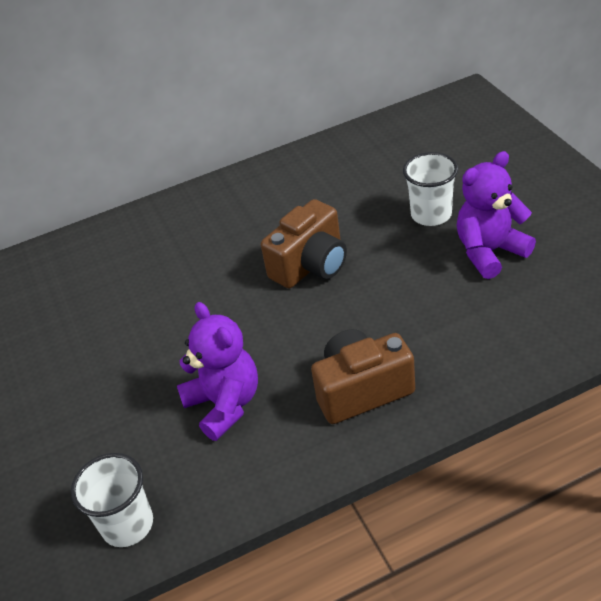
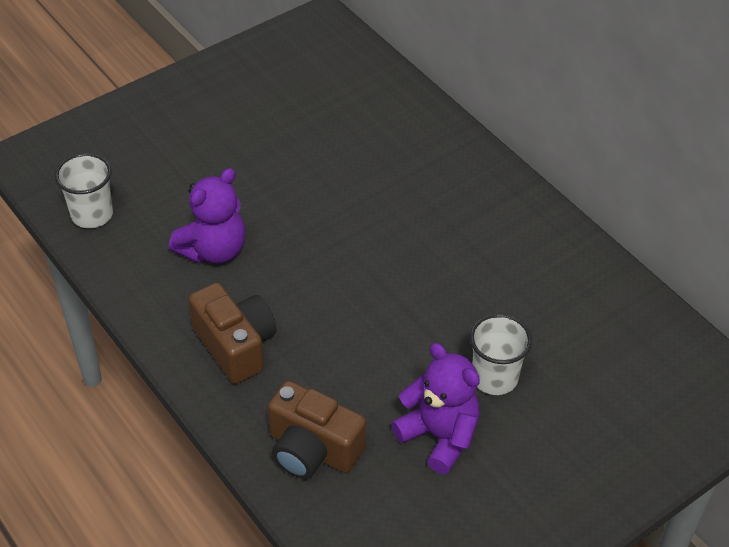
camera: 70 degrees right, 5 degrees up
brown camera [261,199,347,288] -> brown camera moved to [268,381,366,479]

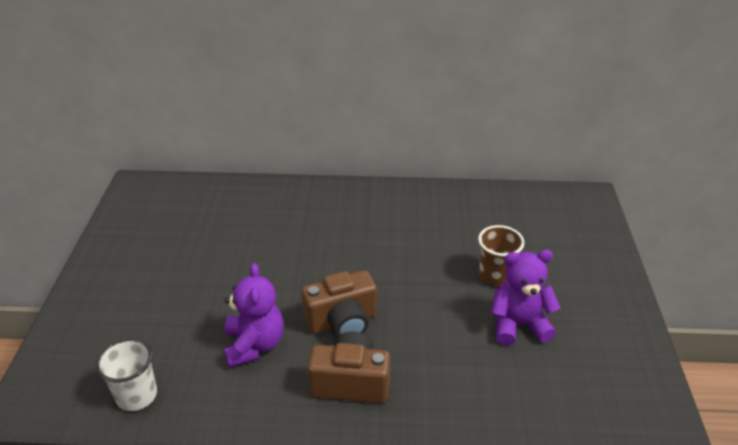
camera: 50 degrees left, 10 degrees down
brown camera [268,381,366,479] -> brown camera moved to [301,270,377,338]
white cup [470,314,532,395] -> brown cup [478,225,524,286]

